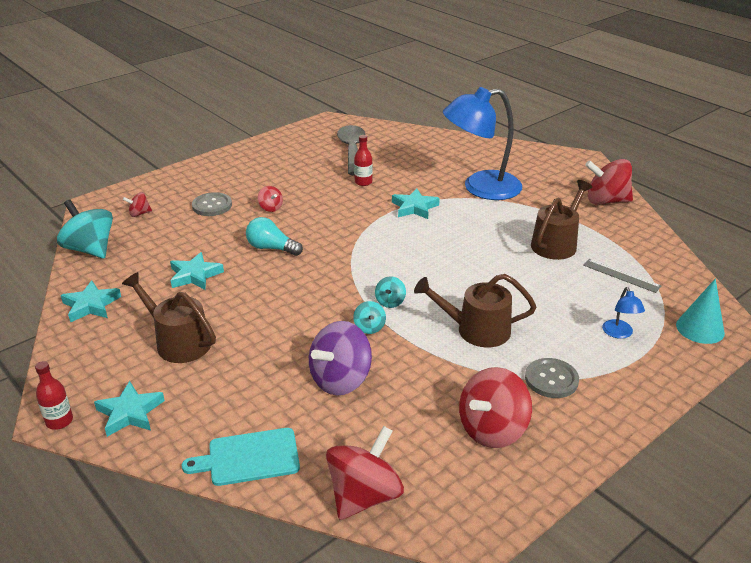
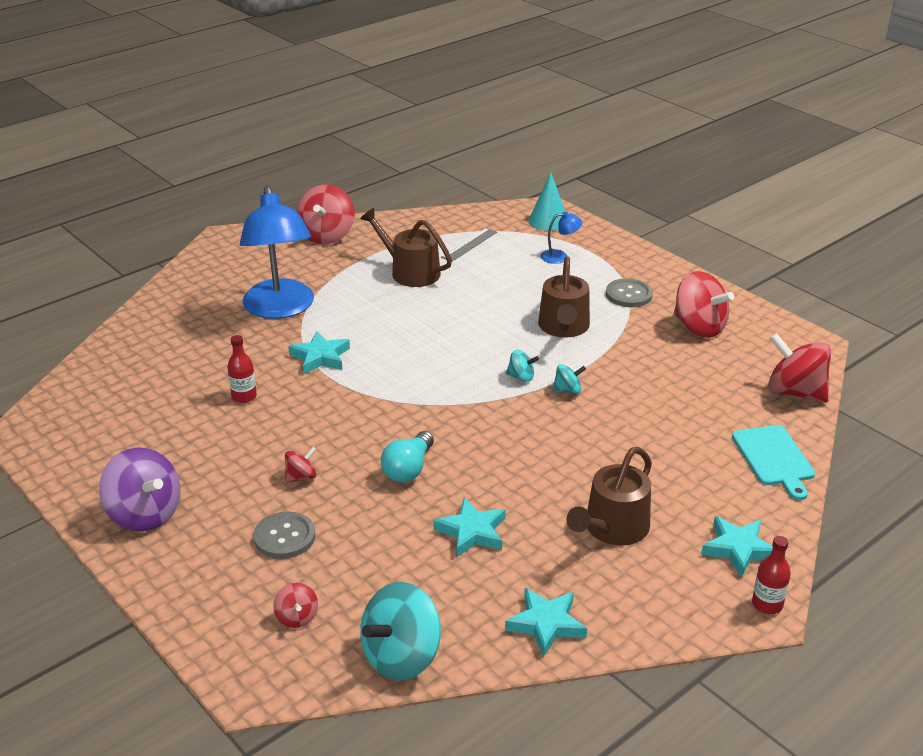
camera: 90 degrees left, 0 degrees up
purple spinning top [309,321,372,395] -> purple spinning top moved to [99,447,181,531]
grey spoon [337,125,365,175] -> none

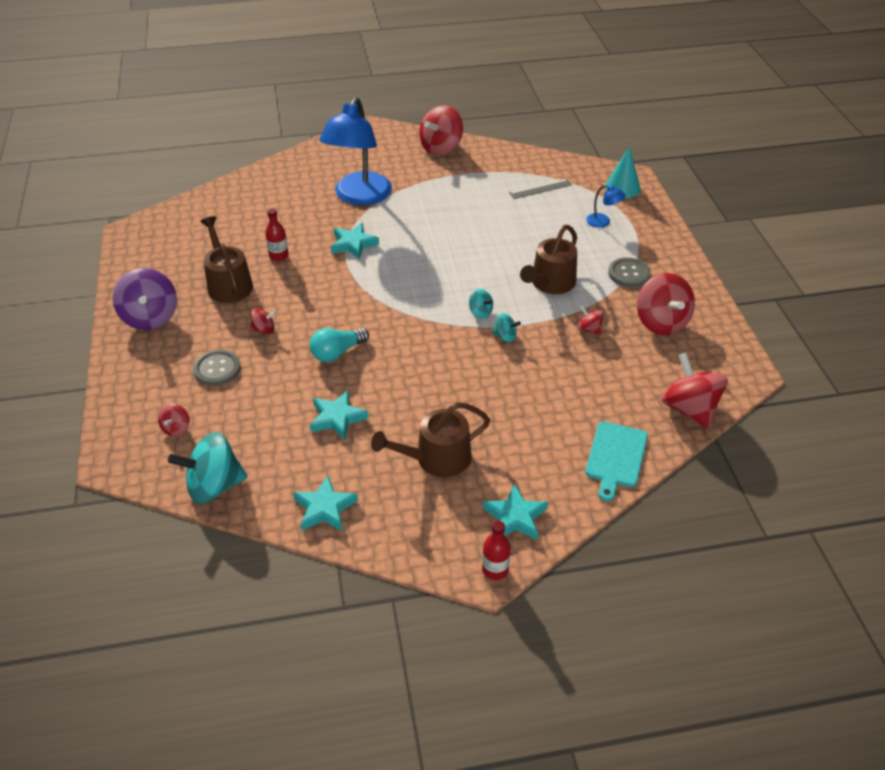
camera: 30 degrees right, 10 degrees up
brown watering can [360,208,452,287] -> brown watering can moved to [200,216,253,303]
none -> red spinning top [578,305,603,335]

